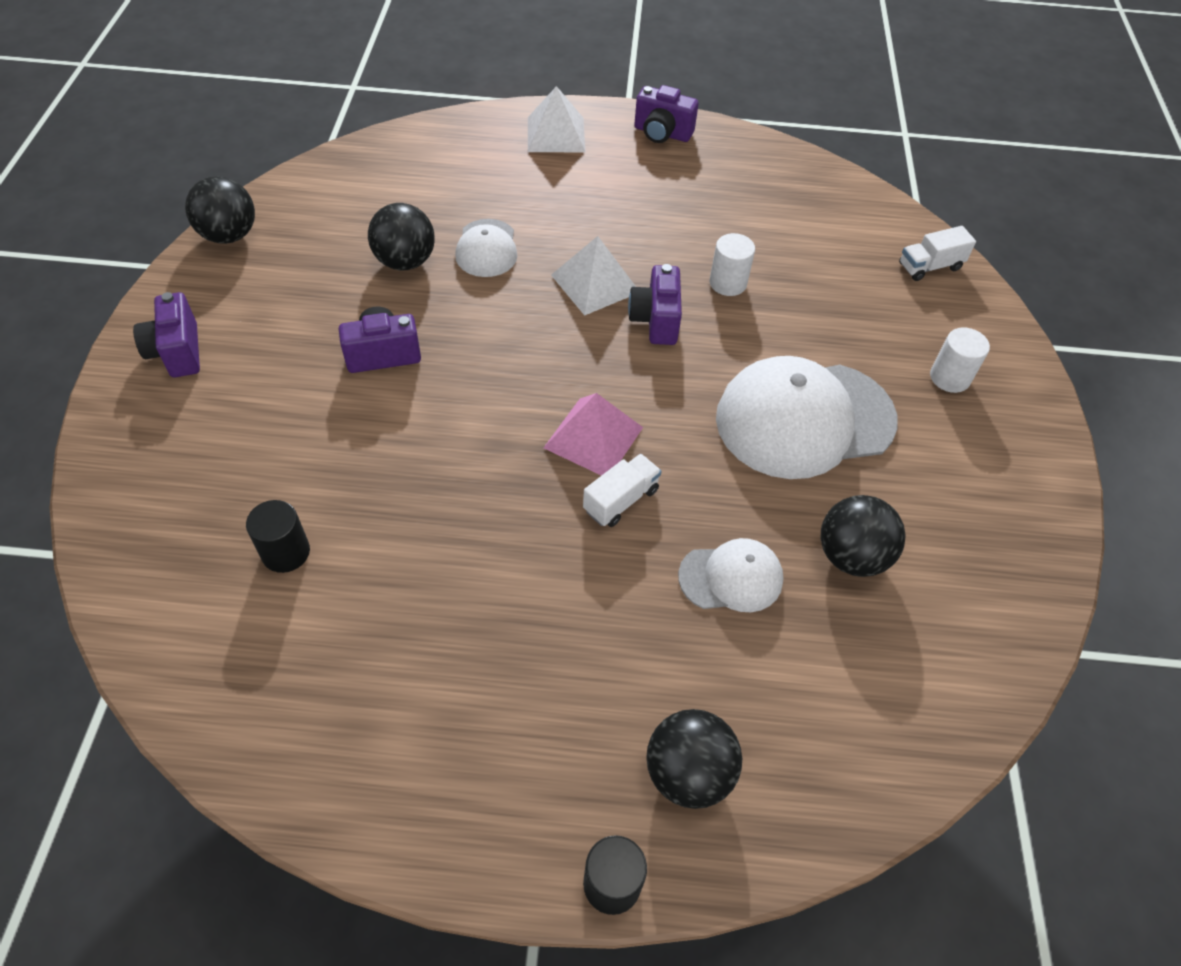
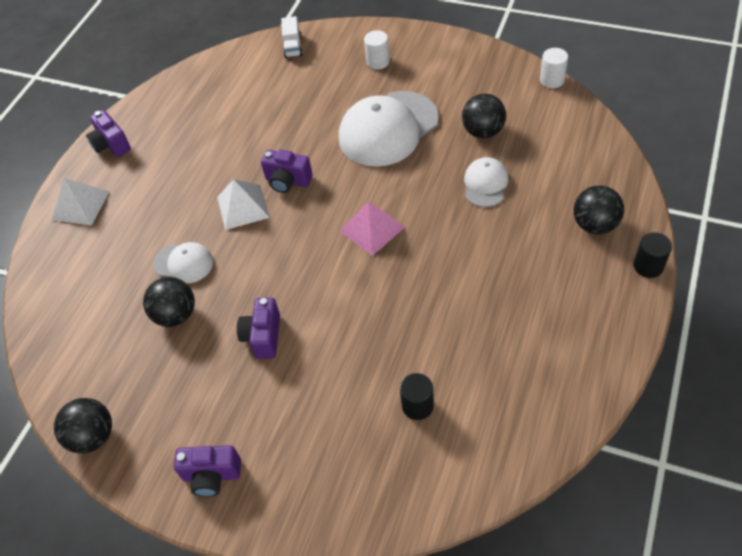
camera: 65 degrees left, 0 degrees up
white truck [583,454,662,527] -> none
purple camera [634,85,699,143] -> purple camera turned 105 degrees clockwise [86,110,131,157]
white cylinder [710,233,755,296] -> white cylinder moved to [540,48,568,88]
white cap [716,356,898,479] -> white cap turned 45 degrees clockwise [339,91,439,167]

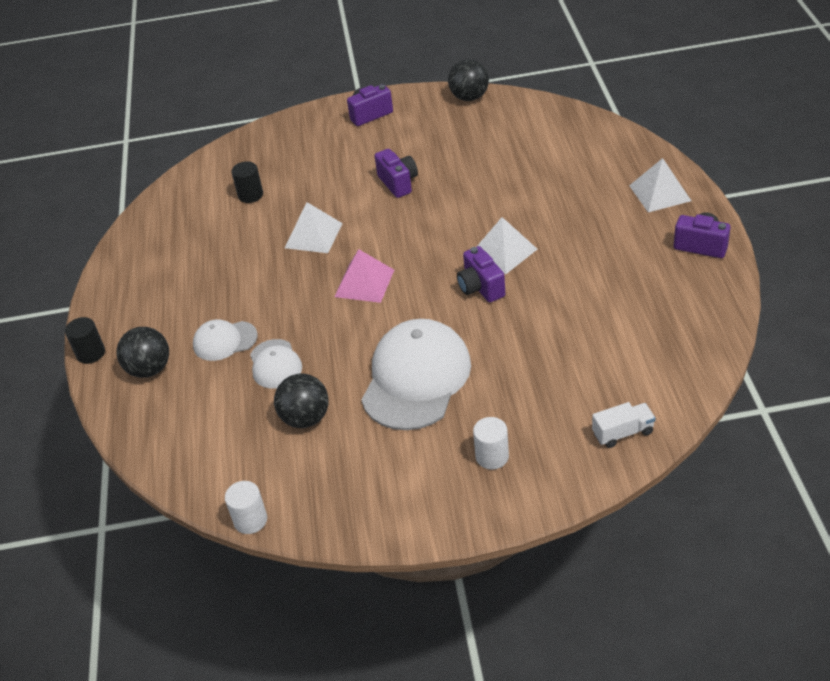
camera: 150 degrees right, 10 degrees down
black ball [143,277,195,327] -> none
white cap [154,242,213,284] -> white cap moved to [193,319,258,361]
purple camera [261,150,313,193] -> purple camera turned 105 degrees counterclockwise [457,246,505,302]
white truck [281,16,303,58] -> white truck turned 105 degrees clockwise [592,402,656,448]
none -> white pyramid [285,202,343,253]

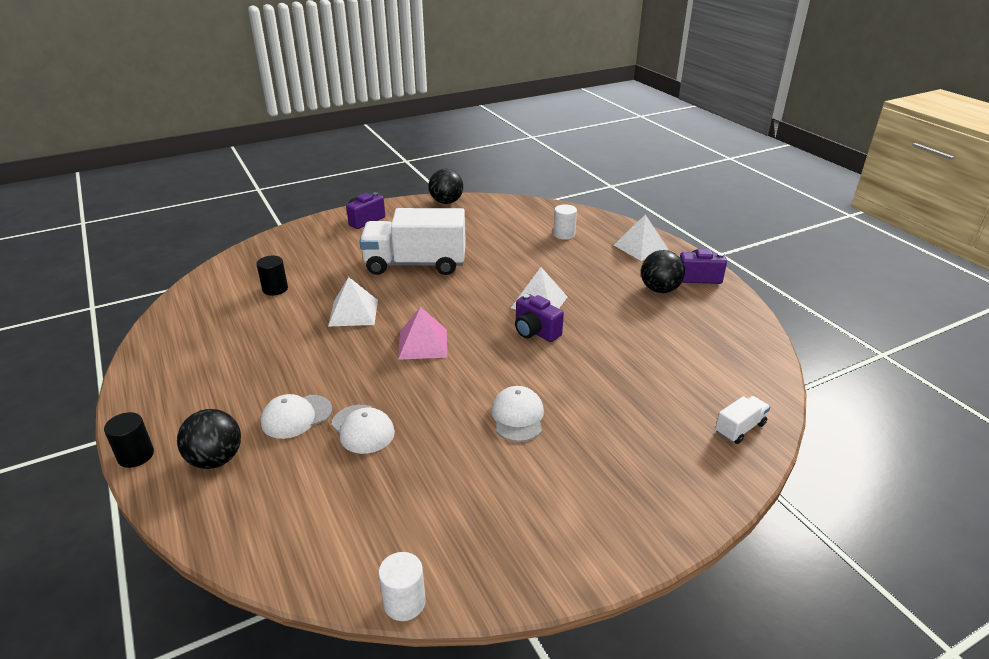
camera: 25 degrees left, 10 degrees down
black ball [274,373,329,428] -> black ball moved to [641,250,685,293]
white cap [361,319,471,430] -> white cap [491,386,544,442], size x0.51
purple camera [375,149,418,198] -> white truck [360,208,466,275]
white cylinder [473,417,509,470] -> white cylinder moved to [553,204,577,240]

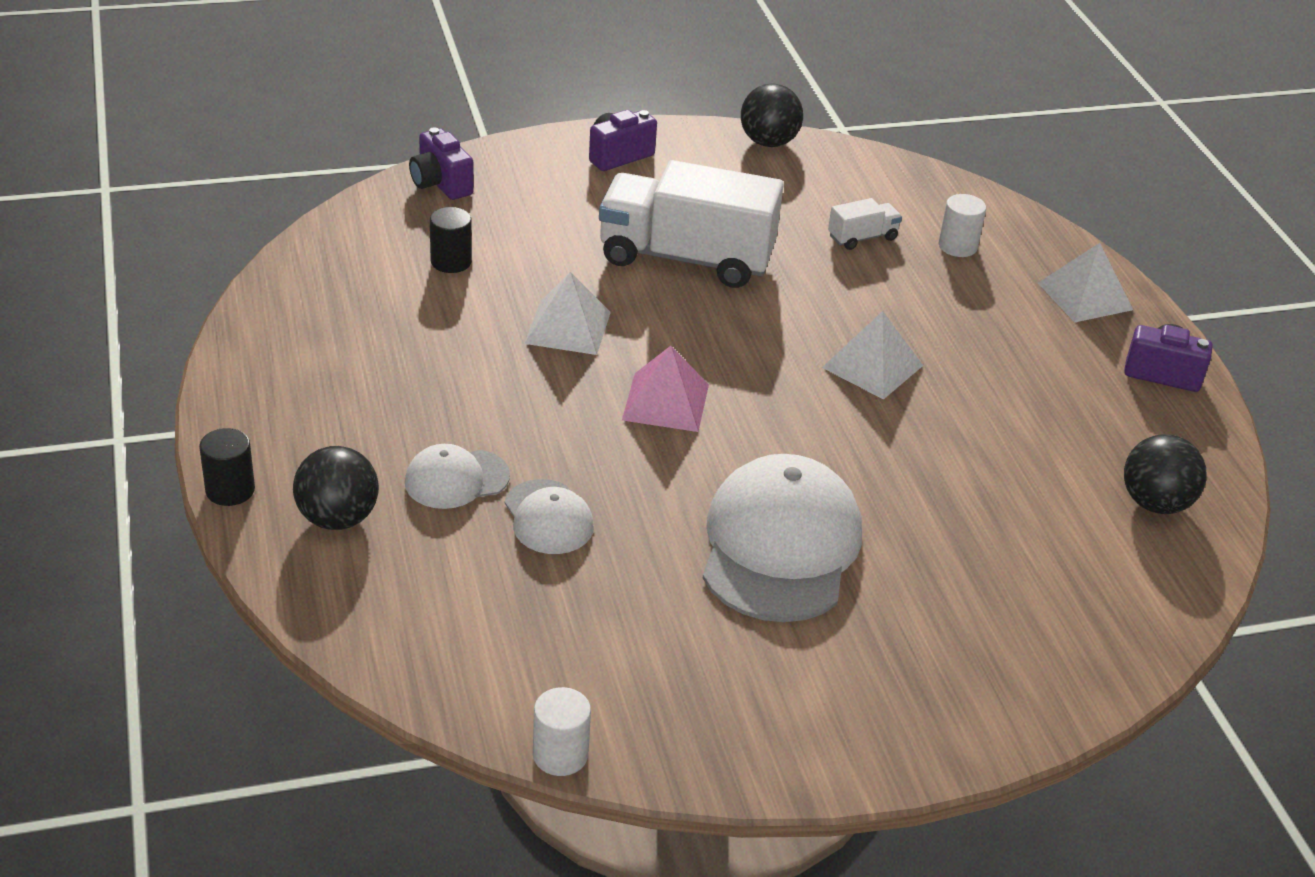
camera: 10 degrees right, 5 degrees up
white cap [491,386,544,442] -> white cap [703,454,862,622], size x1.96
purple camera [515,294,564,342] -> purple camera moved to [409,127,474,200]
black ball [641,250,685,293] -> black ball moved to [1124,434,1207,514]
white truck [715,396,770,444] -> white truck moved to [828,198,902,250]

